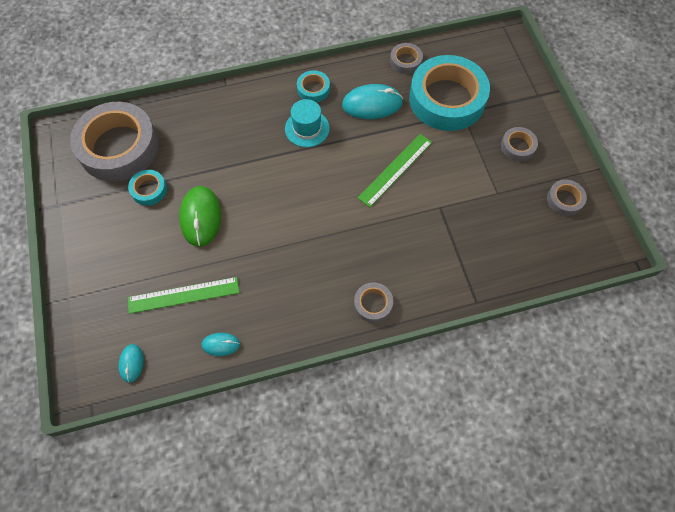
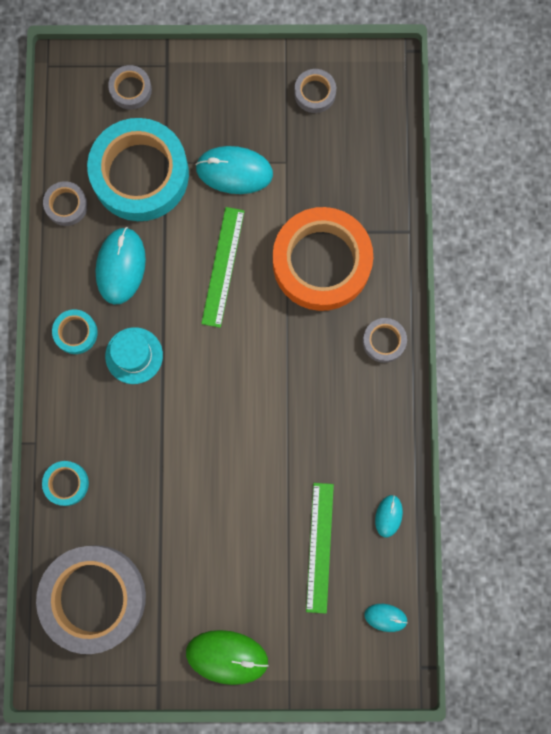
camera: 75 degrees left, 15 degrees up
turquoise tape [128,170,167,206] -> turquoise tape moved to [42,461,89,506]
green mouse [179,186,221,247] -> green mouse moved to [186,630,269,685]
green ruler [358,134,432,207] -> green ruler turned 45 degrees clockwise [201,207,245,328]
grey tape [501,127,538,161] -> grey tape moved to [108,65,152,110]
none -> turquoise mouse [195,146,273,194]
none -> orange tape [273,207,373,311]

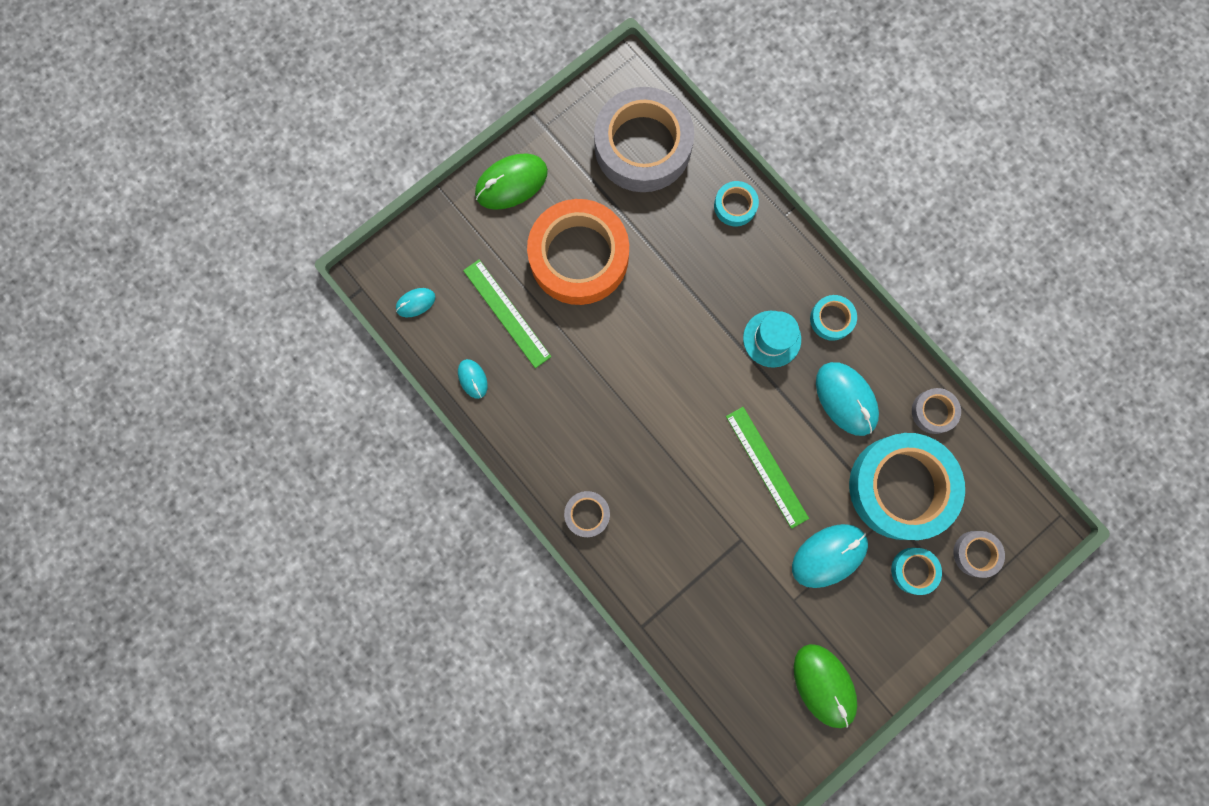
camera: 140 degrees right, 0 degrees up
orange tape [273,207,373,311] -> orange tape moved to [527,199,629,305]
grey tape [294,69,336,113] -> green mouse [794,644,857,728]
none -> turquoise tape [891,548,942,595]

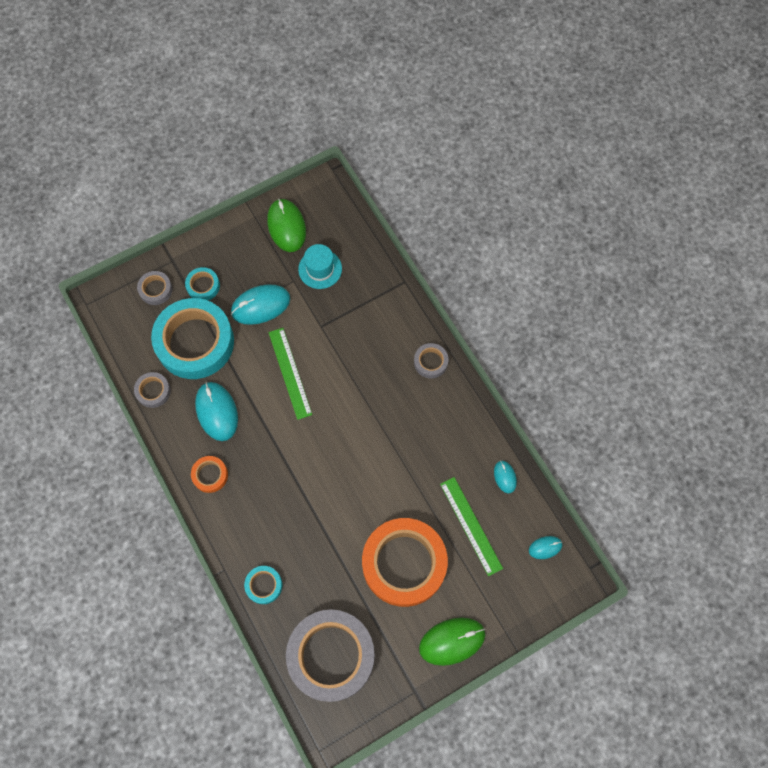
camera: 170 degrees left, 10 degrees down
turquoise hat [743,311,801,368] -> turquoise hat moved to [298,244,342,289]
turquoise tape [810,295,857,341] -> orange tape [191,456,228,493]

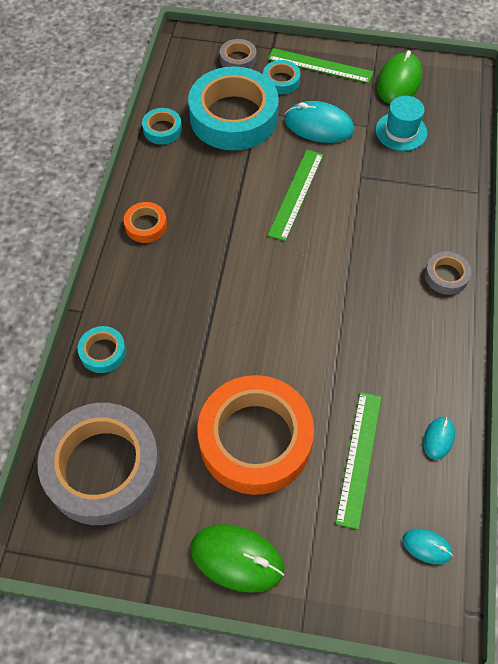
camera: 40 degrees right, 10 degrees down
grey tape [134,372,171,408] -> turquoise tape [142,108,182,145]
turquoise mouse [195,382,238,441] -> none
none -> green ruler [268,48,373,83]

